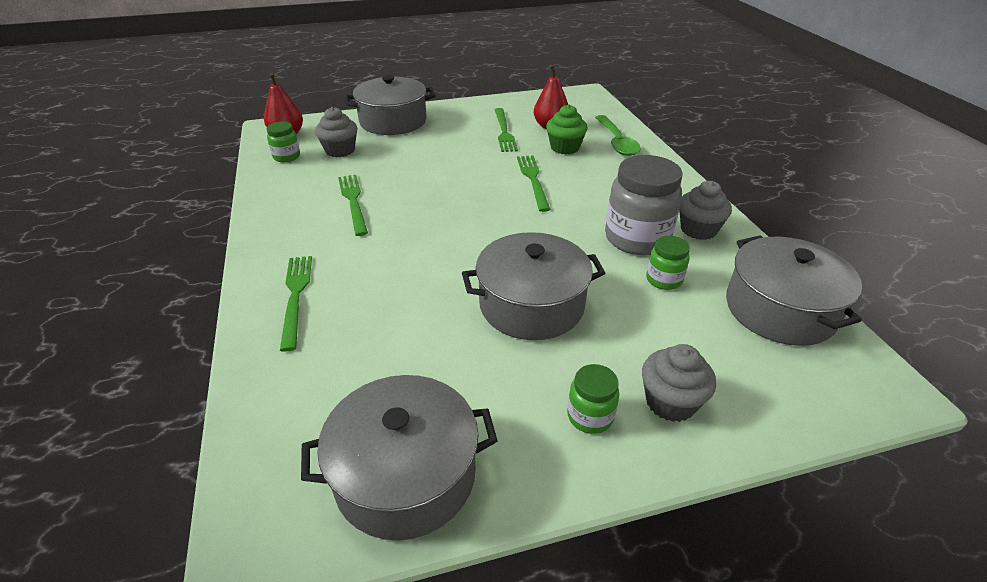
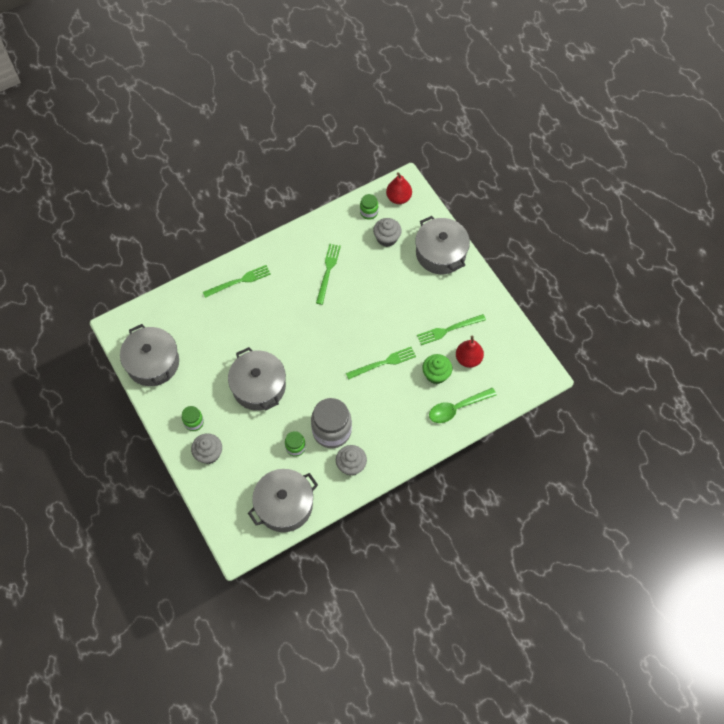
camera: 75 degrees right, 25 degrees up
green fork [338,175,368,236] -> green fork turned 45 degrees counterclockwise [316,244,341,305]

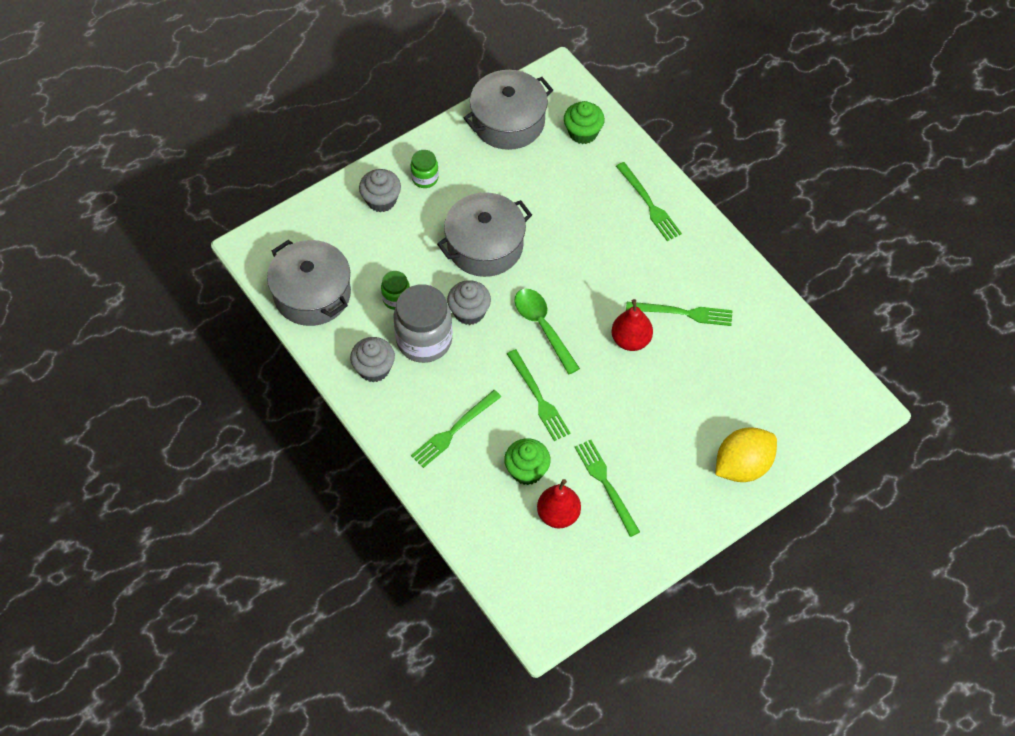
camera: 85 degrees right, 5 degrees down
green jar [360,194,378,220] -> none
grey cupcake [373,218,402,247] -> grey cupcake moved to [447,280,491,325]
red pear [386,172,412,204] -> red pear moved to [611,299,653,351]
grey pot [415,216,470,274] -> yellow lemon [715,427,777,482]
green spoon [429,388,497,423] -> green spoon moved to [514,289,580,374]
none -> green fork [411,390,501,468]
none -> green cupcake [564,101,605,144]

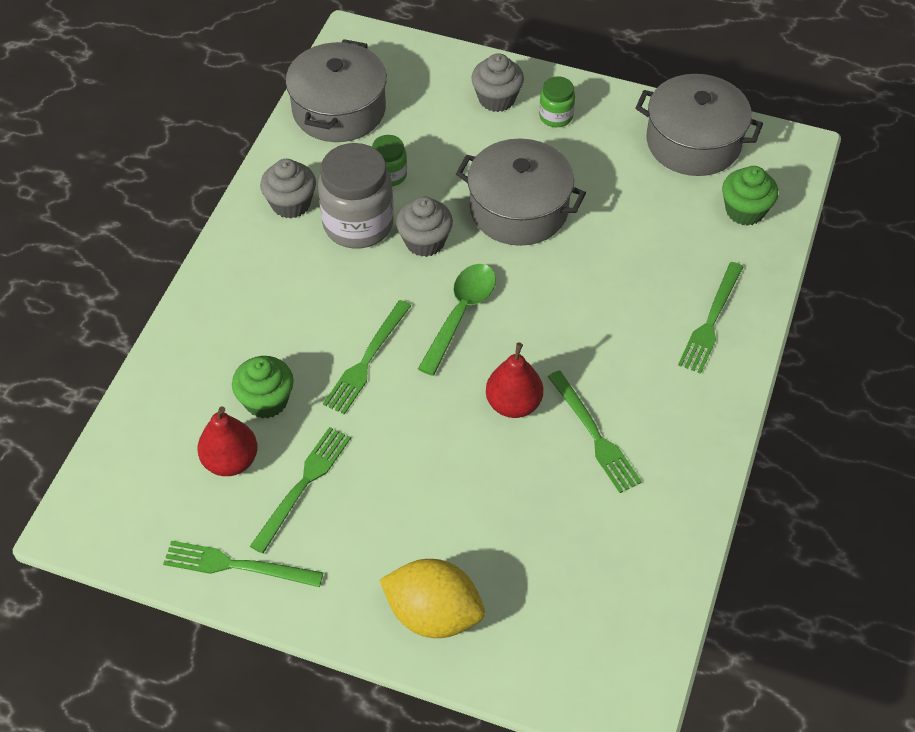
camera: 55 degrees right, 5 degrees down
green fork [411,390,501,468] -> green fork moved to [163,541,324,587]

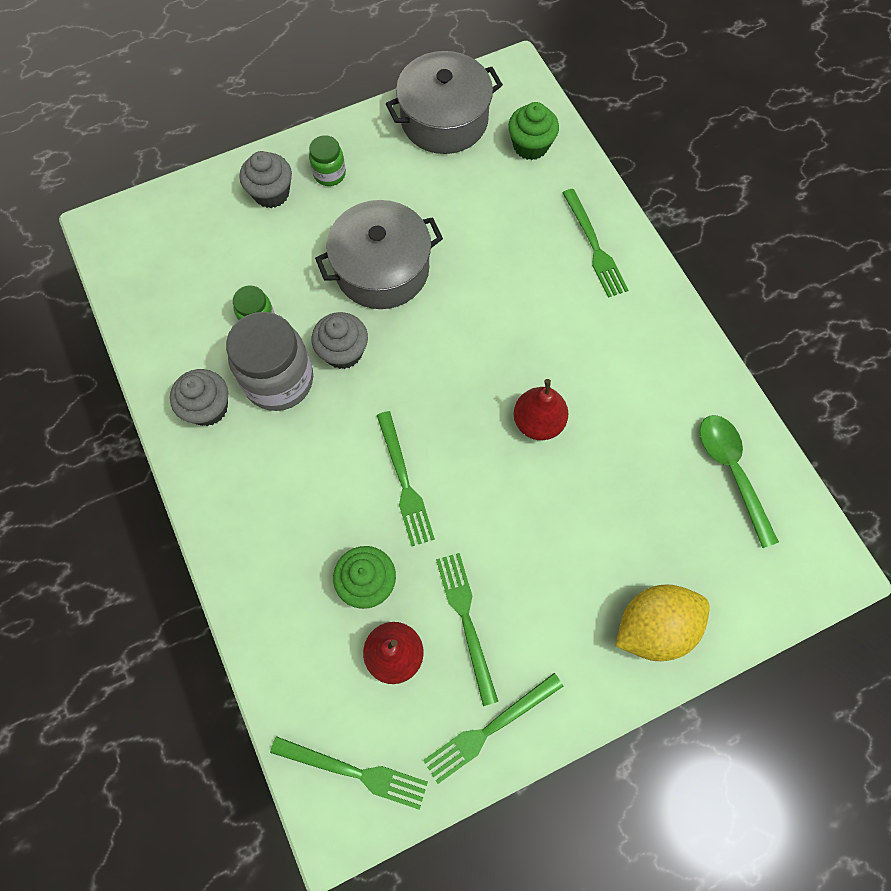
camera: 45 degrees left, 15 degrees up
grey pot [286,39,387,142] -> none
green spoon [418,264,496,376] -> green spoon moved to [700,415,779,548]
green fork [548,370,642,493] -> green fork moved to [270,736,428,810]

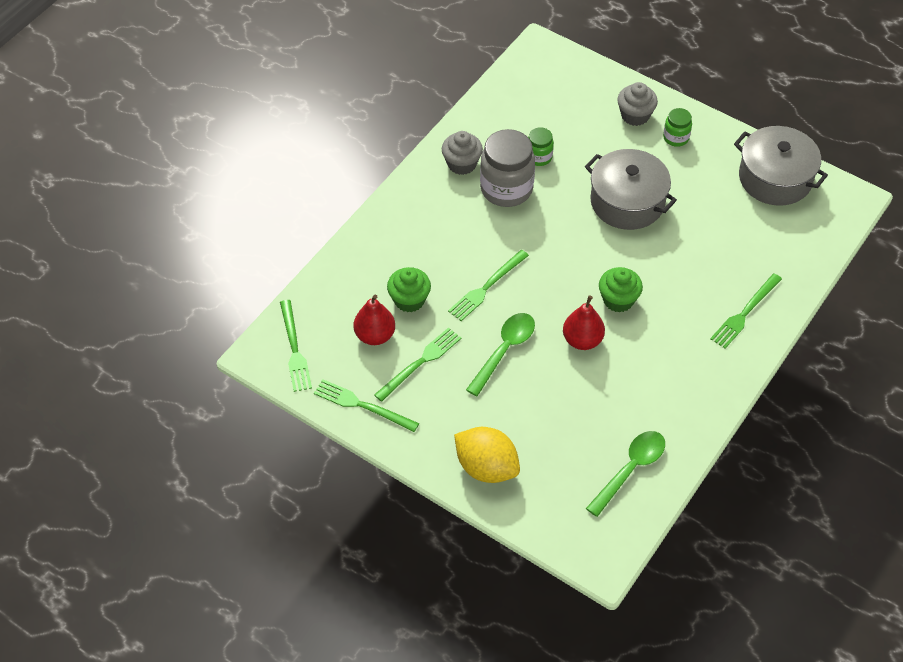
camera: 60 degrees right, 15 degrees down
grey cupcake [312,312,368,369] -> none
green cupcake [508,102,559,160] -> green cupcake moved to [599,267,643,312]
none -> green spoon [466,313,535,396]

